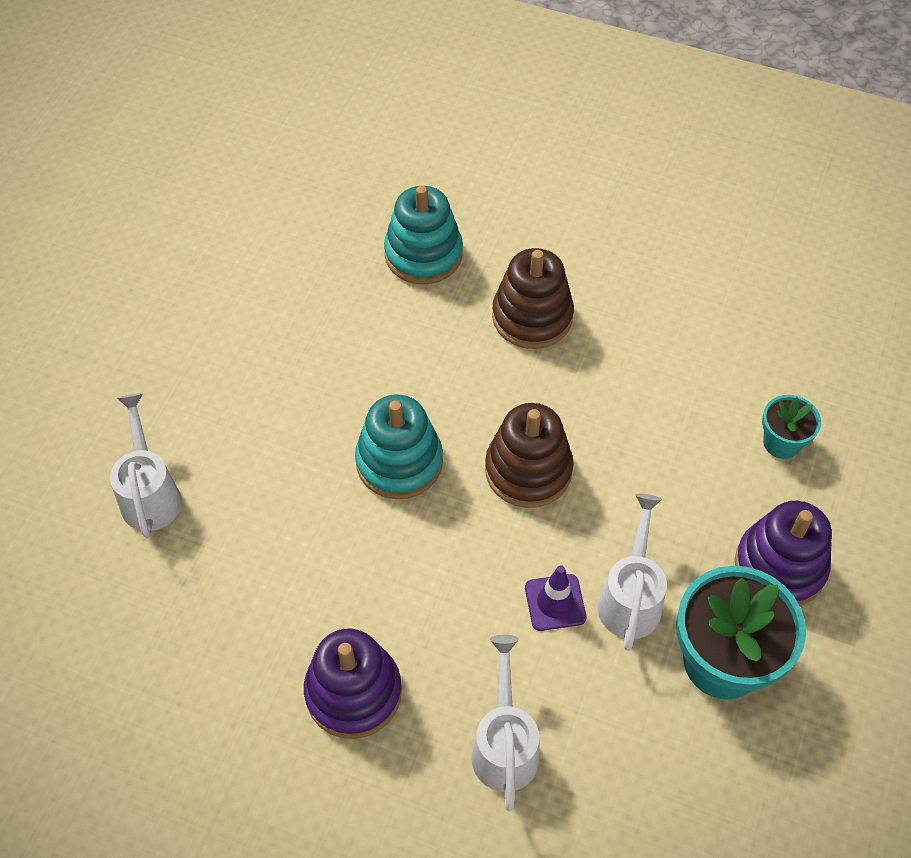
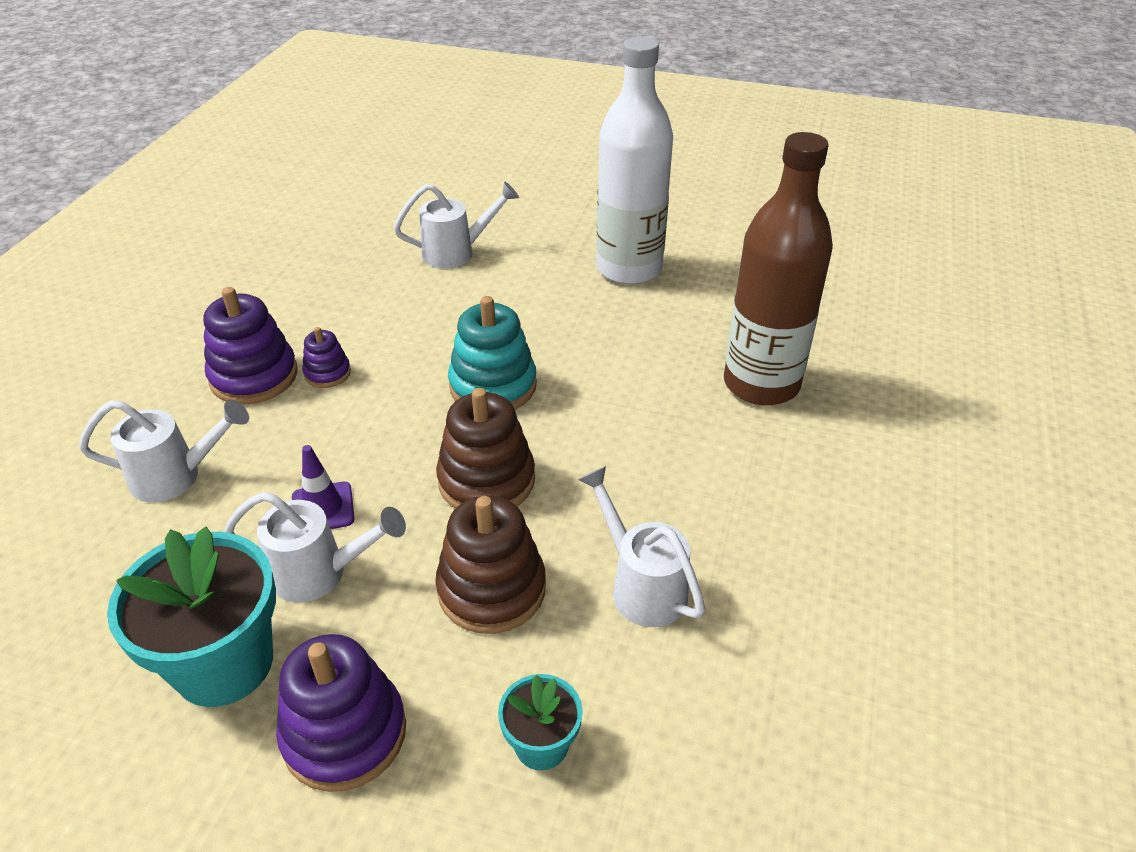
camera: 85 degrees right, 15 degrees down
turquoise stacking toy [384,186,463,284] -> brown bottle [724,132,833,406]
brown stacking toy [492,248,574,349] -> brown stacking toy moved to [435,496,546,634]
none -> purple stacking toy [302,327,351,388]
none -> white watering can [578,466,705,627]
none -> white bottle [596,37,673,285]

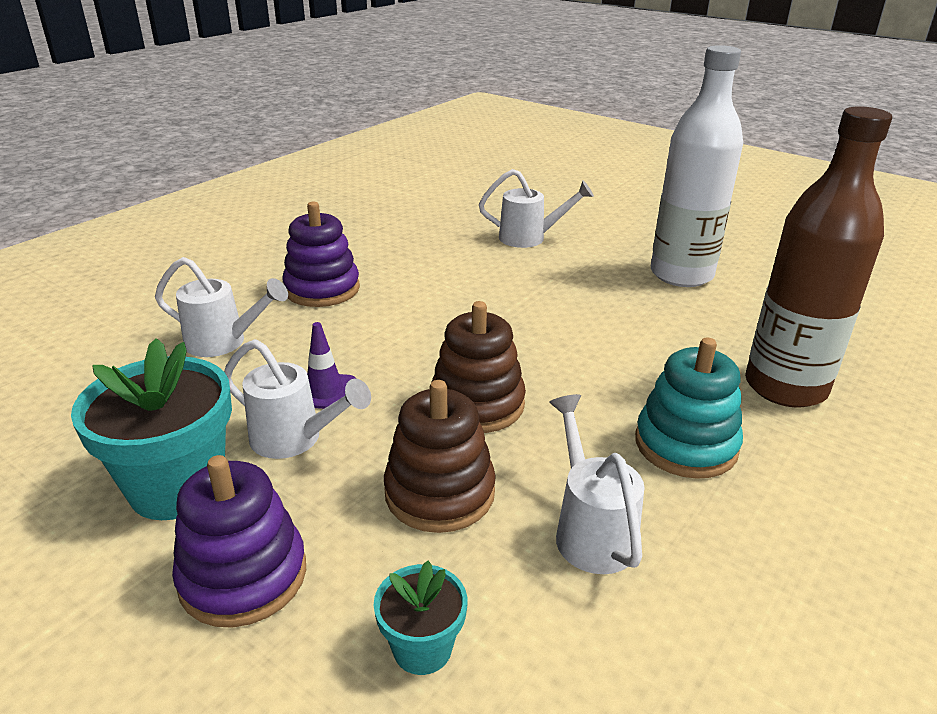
camera: 20 degrees right, 10 degrees down
purple stacking toy [302,327,351,388] -> none
turquoise stacking toy [448,296,537,410] -> turquoise stacking toy moved to [635,337,743,479]

